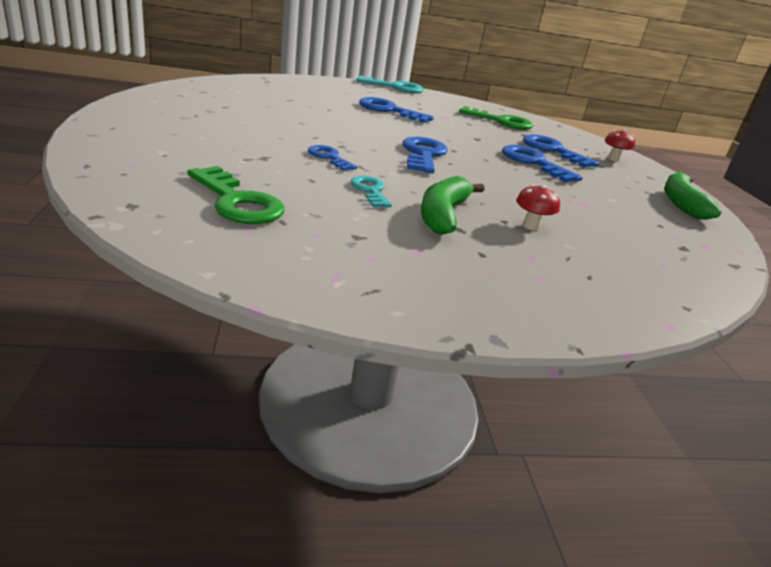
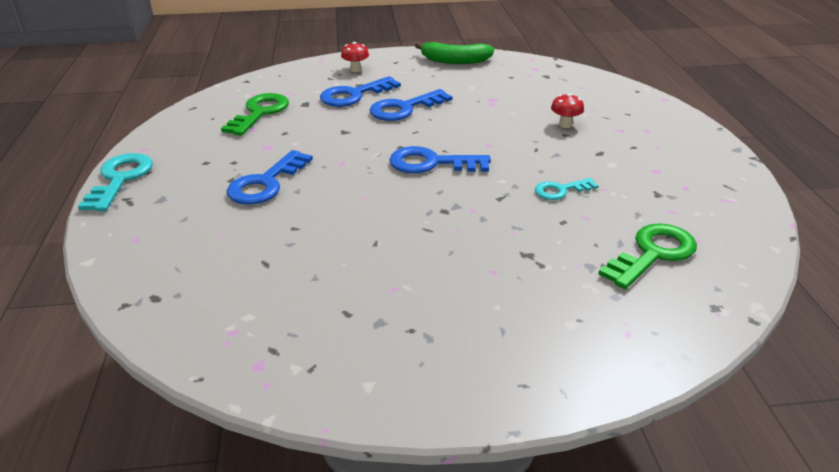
camera: 85 degrees left, 5 degrees up
blue key [308,145,357,171] -> none
green banana [421,176,485,235] -> none

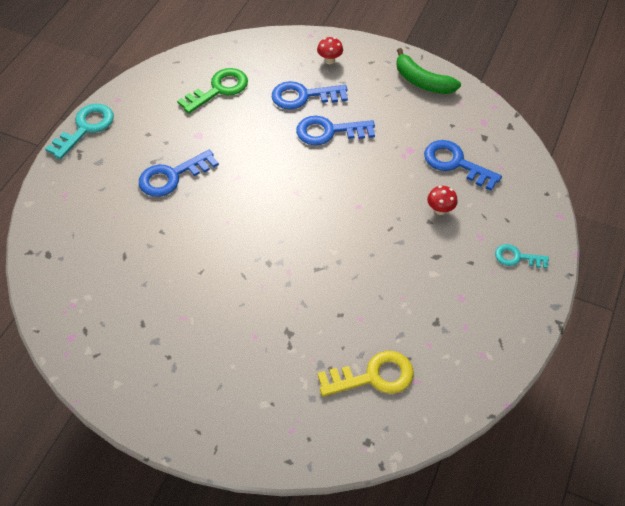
camera: 30 degrees right, 20 degrees up
blue key [389,146,491,173] -> blue key moved to [424,140,502,191]
turquoise key [535,178,598,200] -> turquoise key moved to [495,244,549,268]
green key [598,223,697,289] -> yellow key [317,351,414,397]

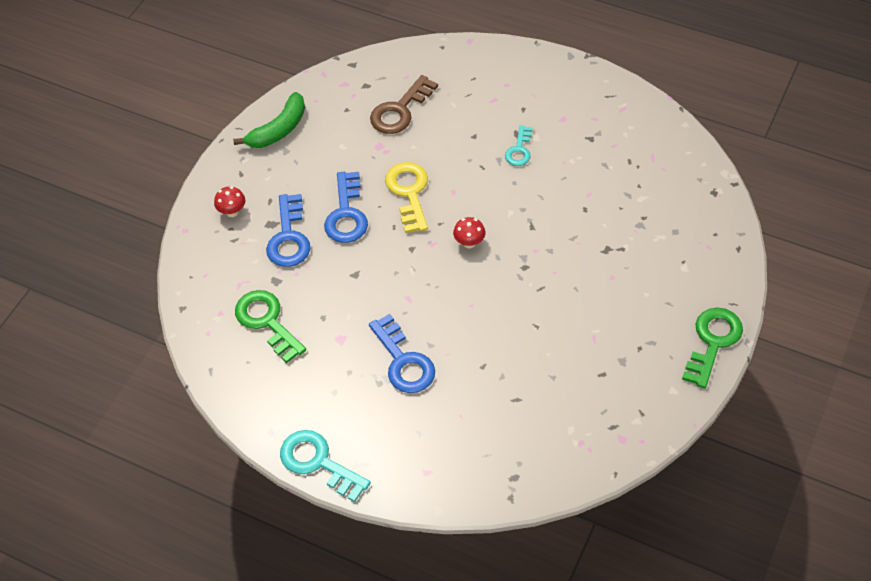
camera: 85 degrees left, 0 degrees up
yellow key [317,351,414,397] -> yellow key moved to [385,162,428,233]
blue key [424,140,502,191] -> brown key [370,75,438,134]
red mushroom [427,186,458,215] -> red mushroom moved to [453,217,485,248]
turquoise key [495,244,549,268] -> turquoise key moved to [505,125,533,166]
none -> green key [682,307,743,388]

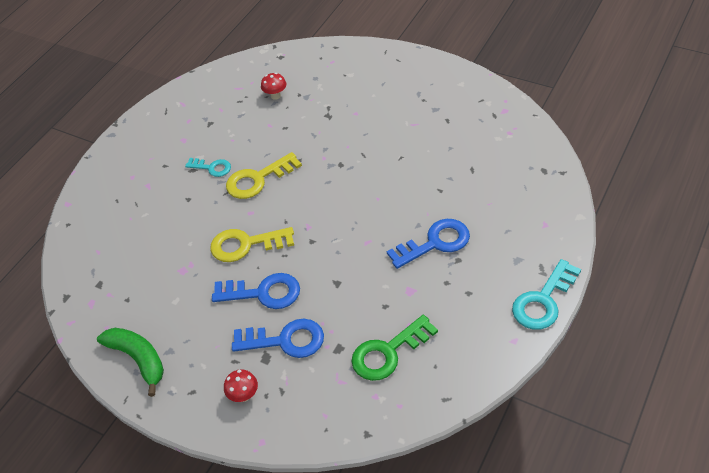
camera: 85 degrees left, 5 degrees down
brown key [370,75,438,134] -> none
red mushroom [453,217,485,248] -> red mushroom moved to [261,73,286,100]
green key [682,307,743,388] -> none
none -> yellow key [226,152,302,199]

